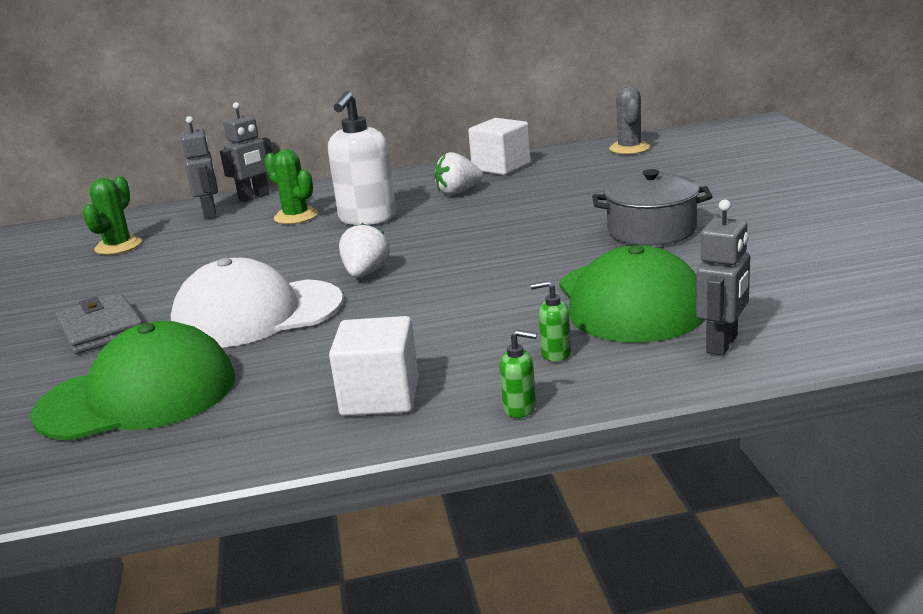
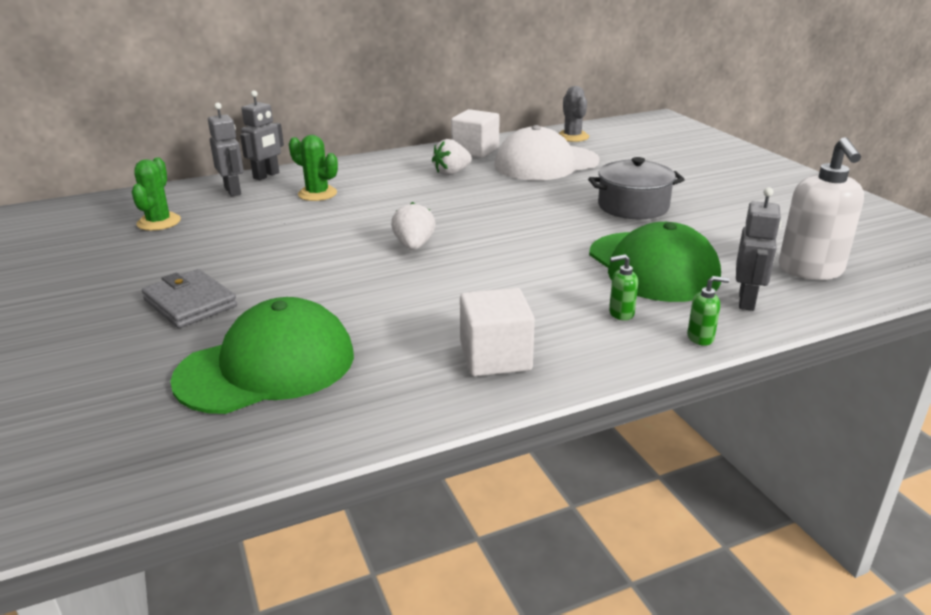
camera: 15 degrees left, 5 degrees up
white cap [171,258,343,348] -> white cap moved to [494,125,600,180]
white soap dispenser [328,91,396,225] -> white soap dispenser moved to [778,137,864,280]
green soap dispenser [500,330,537,418] -> green soap dispenser moved to [687,276,729,346]

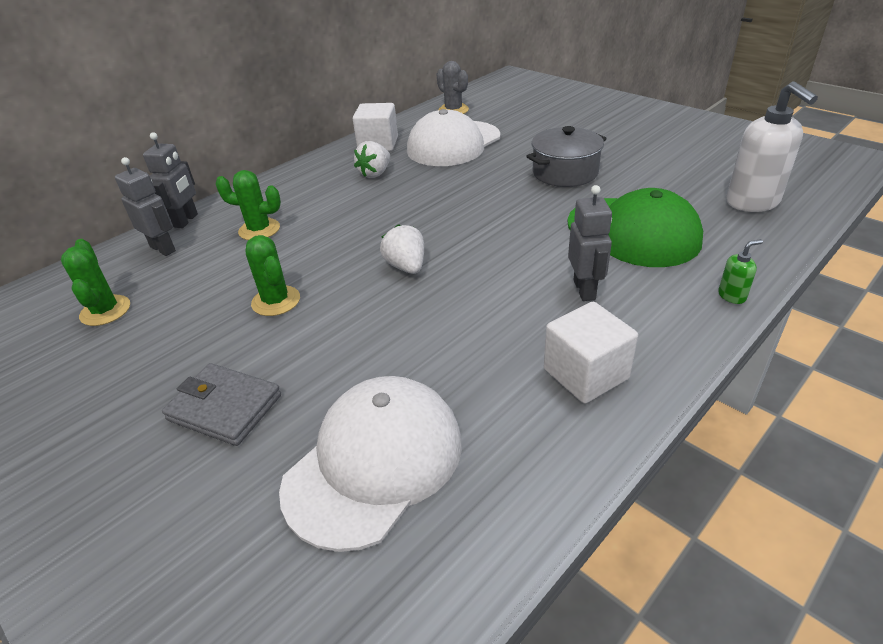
camera: 20 degrees left, 10 degrees up
green cap [170,297,354,414] -> white cap [279,376,462,552]
green soap dispenser [609,254,638,321] -> none
grey robot [736,187,781,311] -> grey robot moved to [568,185,612,301]
none -> green cactus [245,235,300,316]

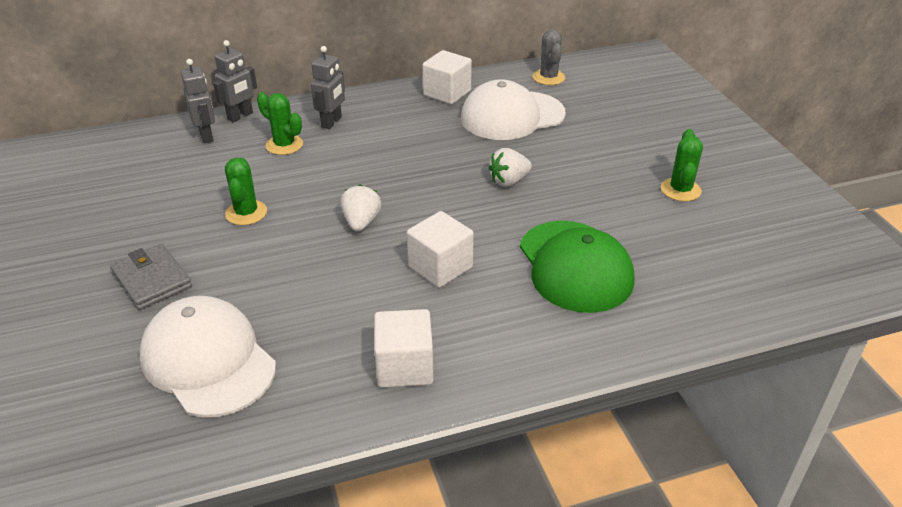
camera: 25 degrees right, 0 degrees up
green cactus [61,239,130,326] -> green cactus moved to [661,129,703,202]
white cap [279,376,462,552] -> white cap turned 105 degrees counterclockwise [139,296,276,417]
white strawberry [354,141,390,178] -> white strawberry moved to [488,148,532,187]
grey pot [526,126,607,187] -> none
grey robot [568,185,612,301] -> grey robot moved to [311,46,345,129]
green soap dispenser [718,239,763,304] -> none
white soap dispenser [726,81,818,212] -> none
none -> white cube [407,211,474,288]

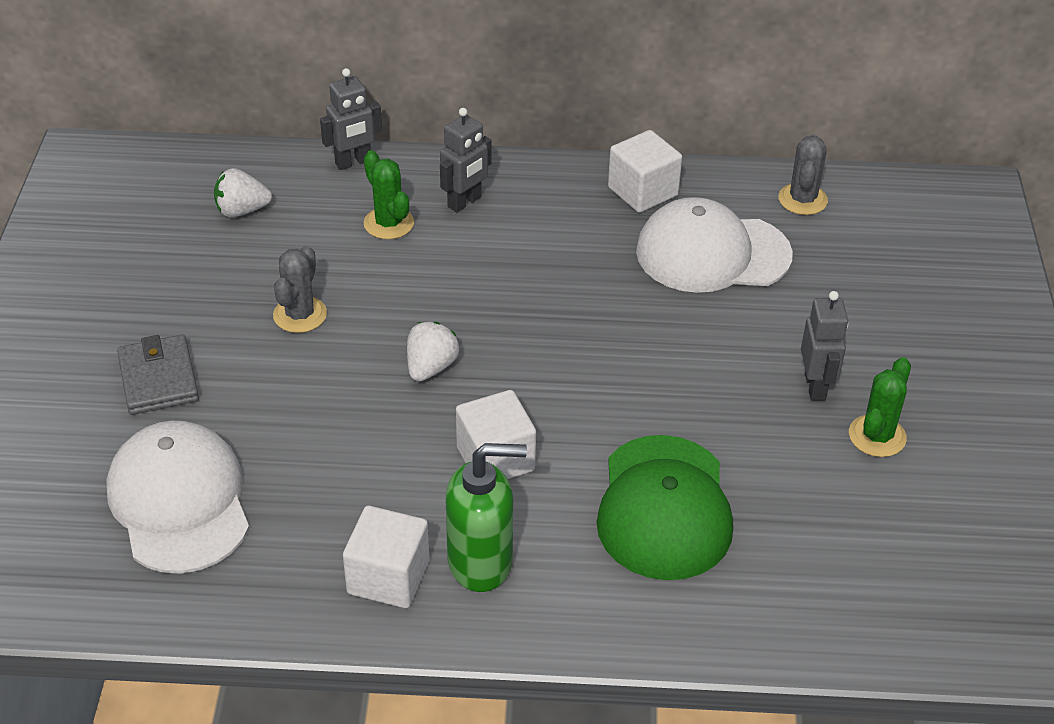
camera: 20 degrees right, 5 degrees up
grey robot [181,59,215,143] -> grey robot moved to [801,291,848,401]
green cactus [225,158,267,225] -> grey cactus [273,245,327,333]
white strawberry [488,148,532,187] -> white strawberry moved to [214,168,272,218]
none -> green soap dispenser [446,443,527,592]

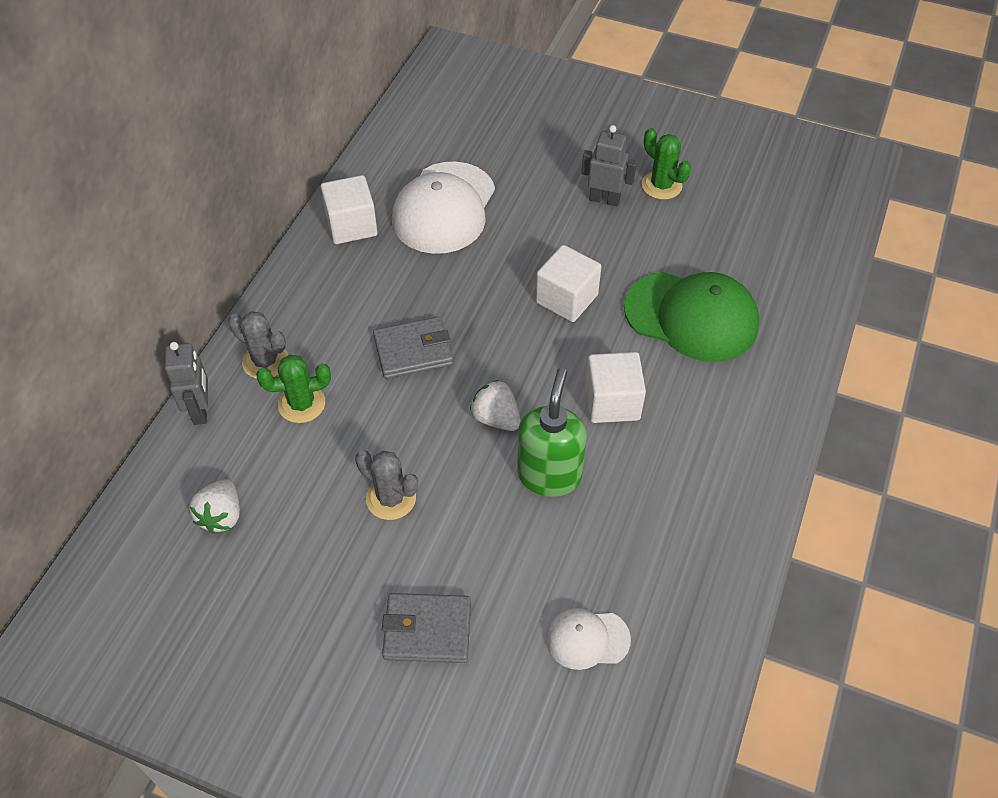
camera: 70 degrees left, 10 degrees up
white cap [106,421,249,574] -> white cap [546,608,631,670], size x0.51
white cube [343,506,429,608] -> white cube moved to [536,245,601,322]
grey robot [440,108,492,213] -> none
green soap dispenser [446,443,527,592] -> green soap dispenser moved to [517,368,587,497]
grey cactus [778,134,828,215] -> grey cactus moved to [228,311,288,379]
none -> grey wallet [373,317,453,379]

